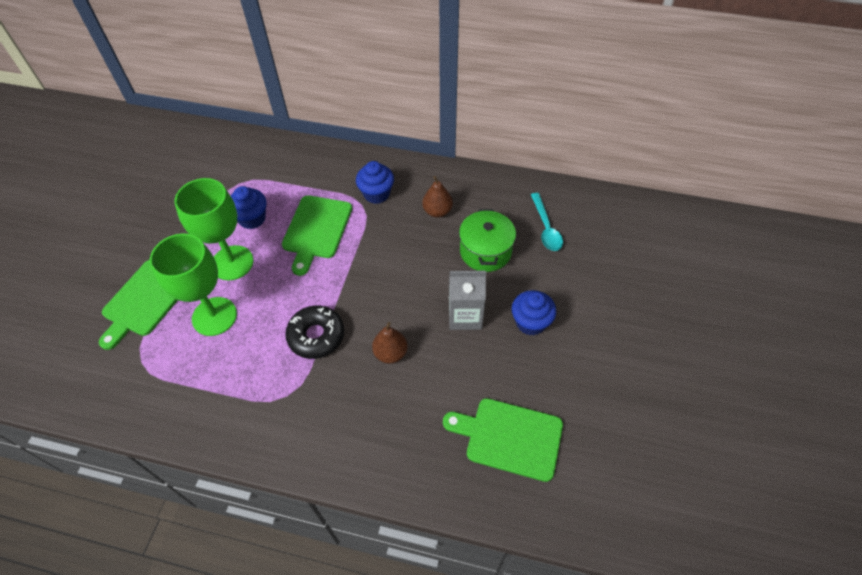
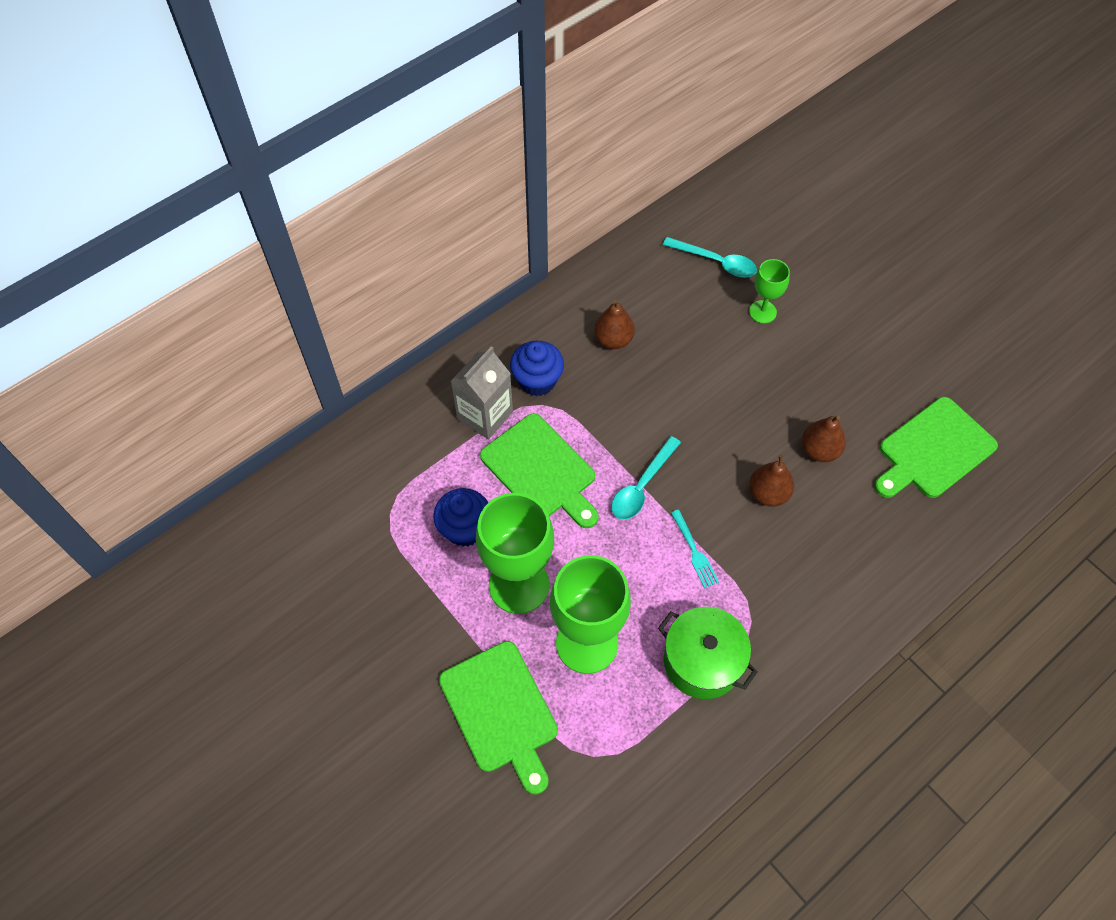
camera: 55 degrees left, 5 degrees up
black donut [285,305,344,359] -> turquoise fork [671,510,719,588]
grey carton [449,271,486,330] -> grey carton moved to [450,346,513,439]
green pot [459,209,516,272] -> green pot moved to [658,607,758,699]
blue cupcake [512,290,556,335] -> none
none -> turquoise spoon [611,436,681,519]
none -> green goblet [749,259,790,323]
none -> brown pear [802,415,846,462]

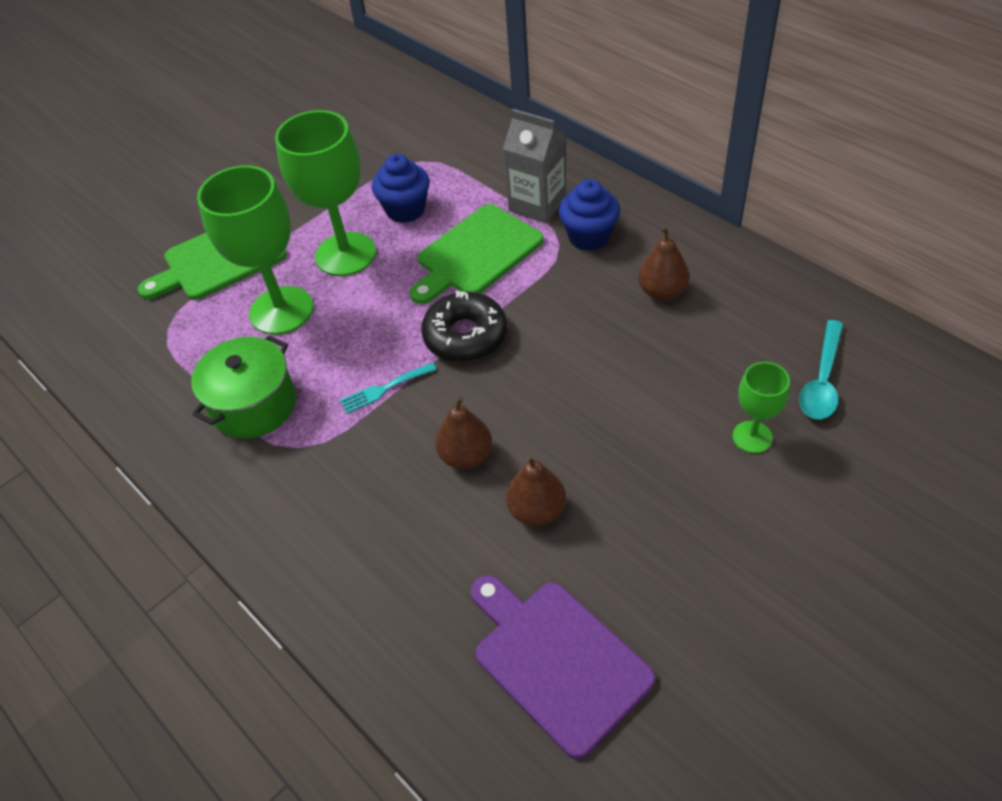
camera: 90 degrees right, 10 degrees down
turquoise spoon [611,436,681,519] -> black donut [421,290,507,362]
green cutting board [874,397,998,498] -> purple cutting board [471,575,655,759]

